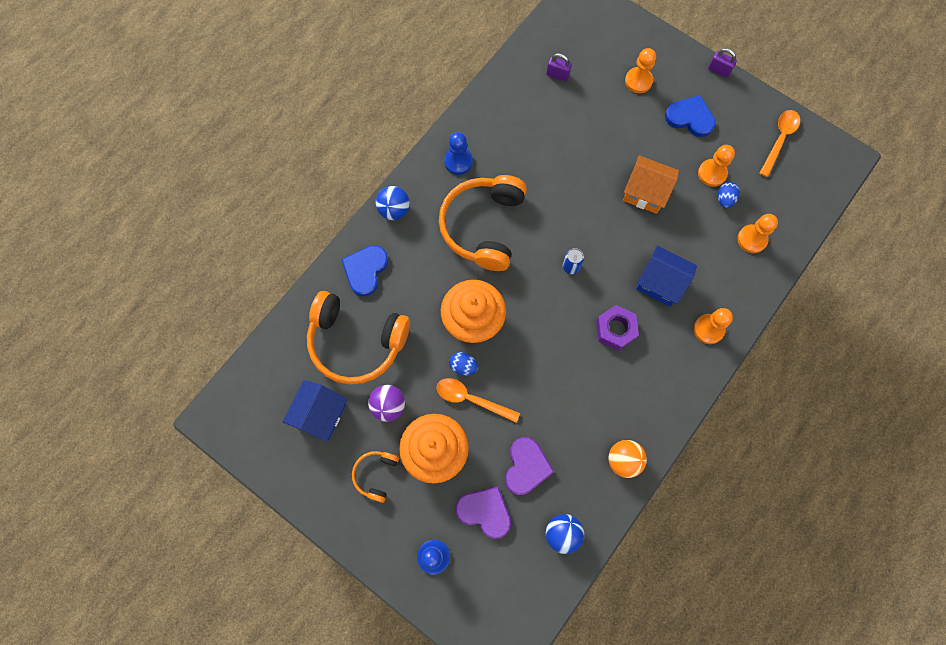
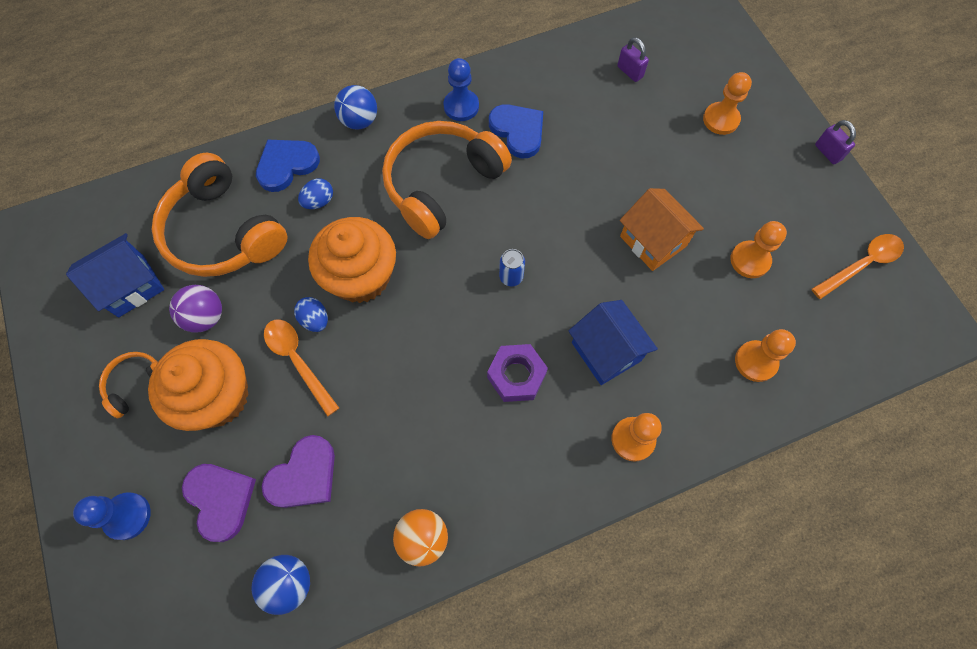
camera: 30 degrees right, 5 degrees down
blue heart [665,95,716,137] -> blue heart moved to [489,104,543,158]
blue egg [718,182,740,208] -> blue egg moved to [298,178,333,209]

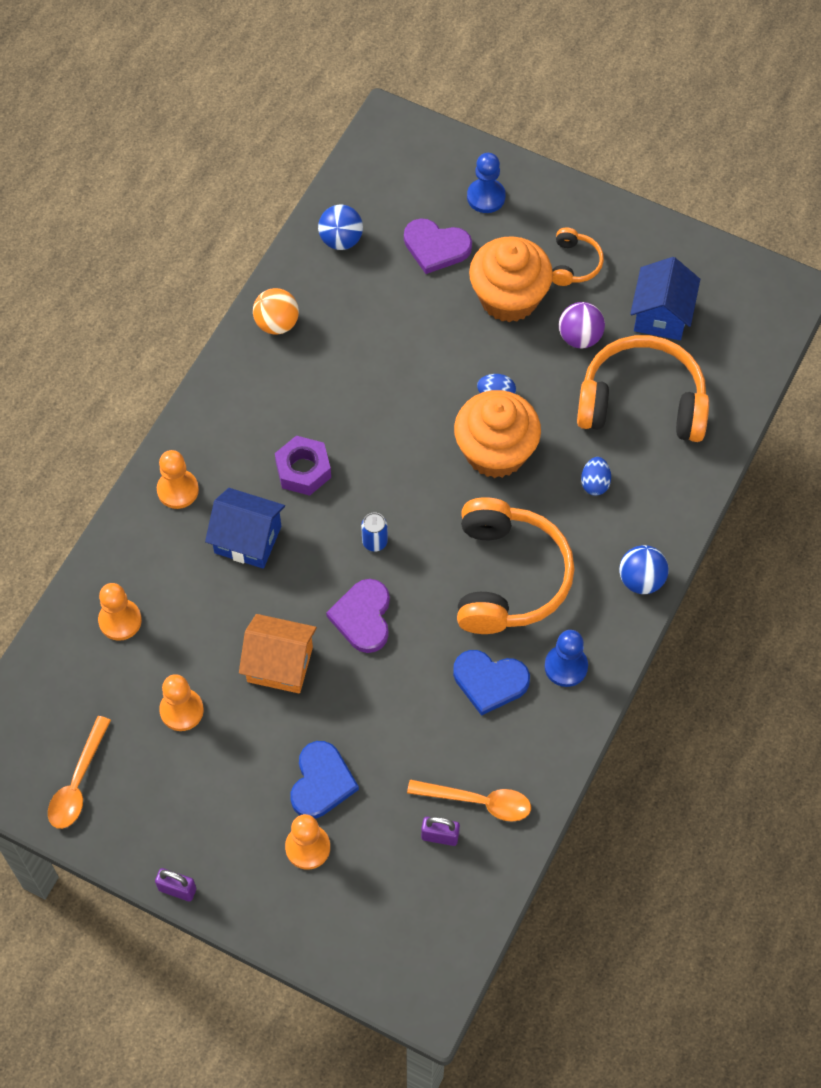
camera: 140 degrees right, 5 degrees down
blue heart [256,140,320,192] -> blue heart moved to [290,741,359,819]
purple heart [262,435,335,508] -> purple heart moved to [326,579,390,653]
orange spoon [264,319,339,417] -> orange spoon moved to [407,779,531,822]

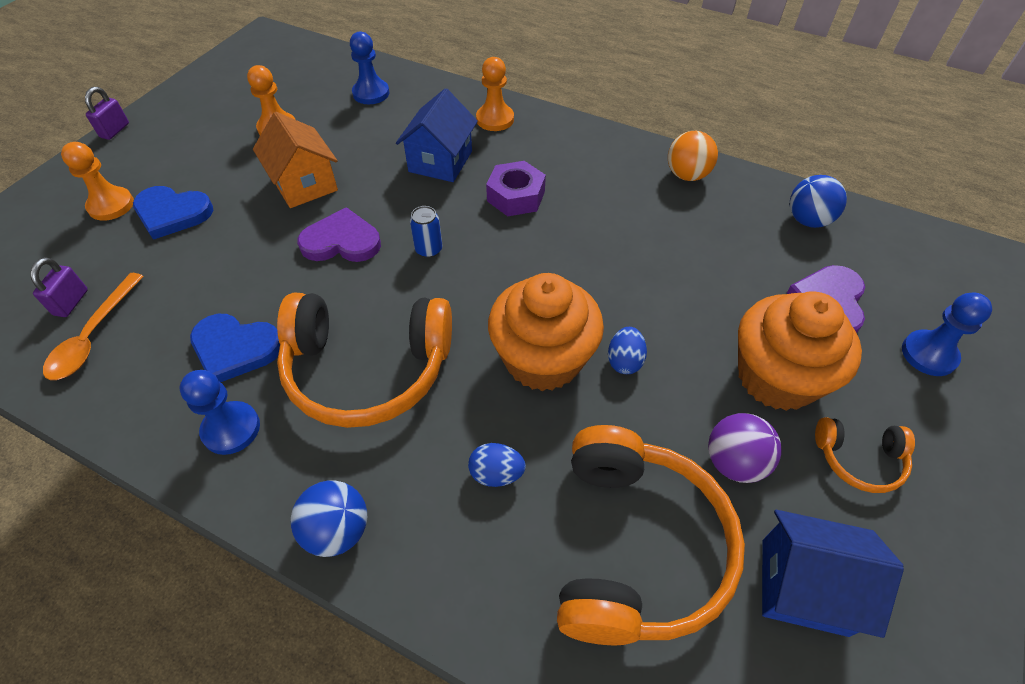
camera: 90 degrees right, 10 degrees down
orange spoon [48,716,111,829] -> none
orange pawn [98,583,142,641] -> blue pawn [350,31,389,104]
orange house [239,614,317,694] -> orange house turned 45 degrees counterclockwise [253,112,338,208]
blue heart [453,650,530,716] -> blue heart turned 90 degrees counterclockwise [190,314,280,382]

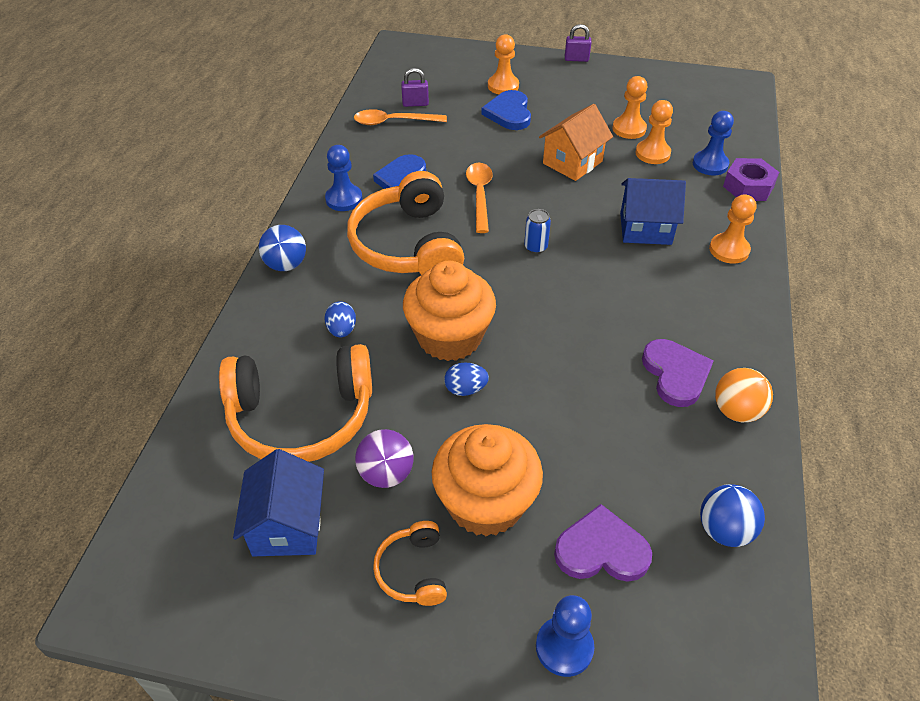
camera: 75 degrees right, 5 degrees down
purple heart [297,207,381,262] -> purple heart moved to [642,339,713,407]
purple nut [486,161,546,216] -> purple nut moved to [723,158,779,201]
none -> orange spoon [466,163,493,233]
none -> orange pawn [636,100,673,164]

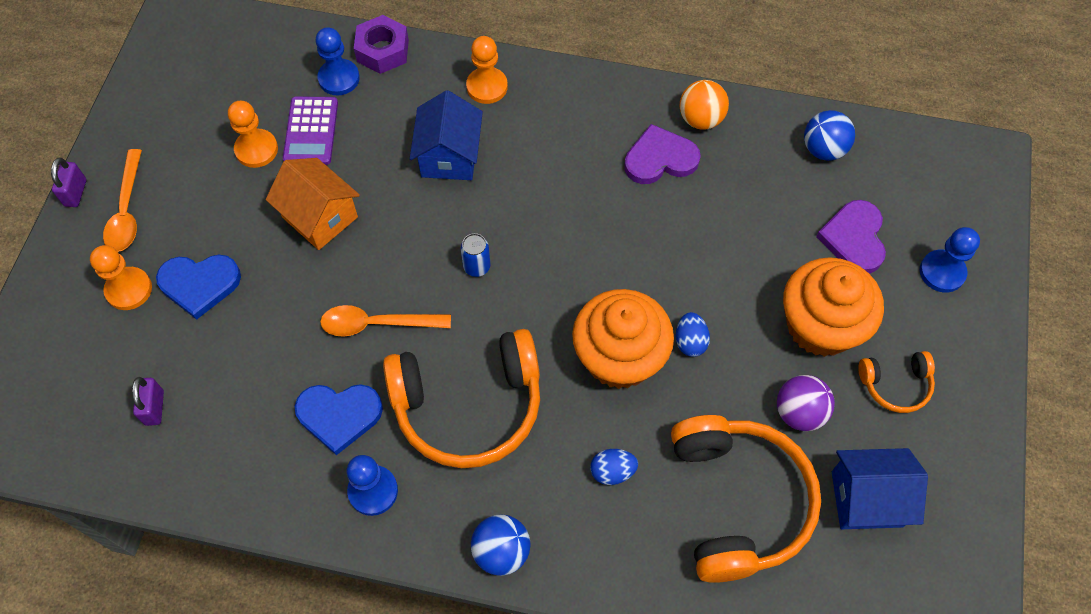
camera: 90 degrees left, 15 degrees up
orange spoon [354,109,447,125] -> orange spoon moved to [103,149,142,252]
orange pawn [636,100,673,164] -> purple calculator [283,96,338,165]

